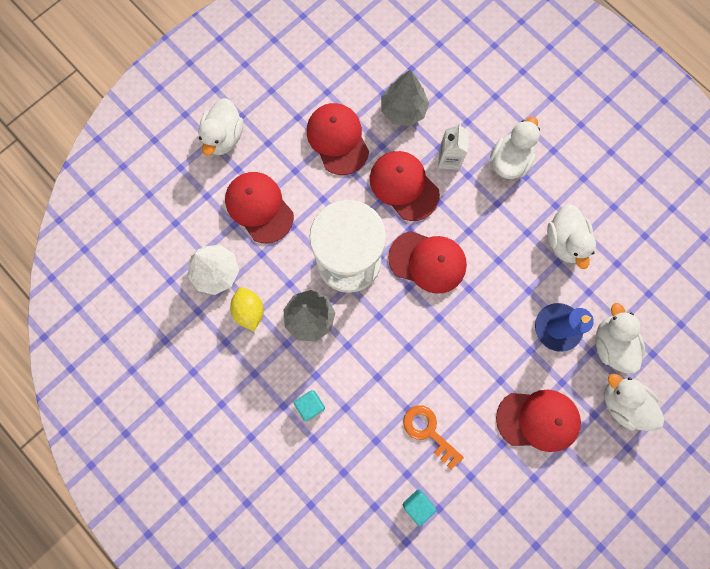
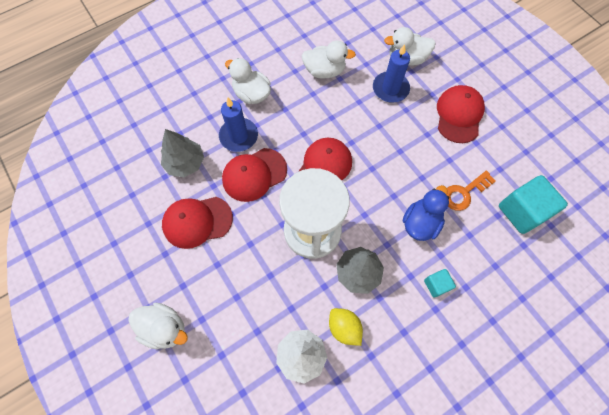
camera: 80 degrees left, 10 degrees down
red cap [225,172,294,243] -> none
yellow lemon [230,287,264,331] -> yellow lemon turned 60 degrees clockwise [329,308,363,346]
turquoise cube [403,489,436,526] -> turquoise cube [499,175,568,234], size x1.97
white carton [438,123,469,170] -> blue candle [219,98,258,152]
white duck [604,374,664,431] -> none
none -> blue duck [402,185,449,241]

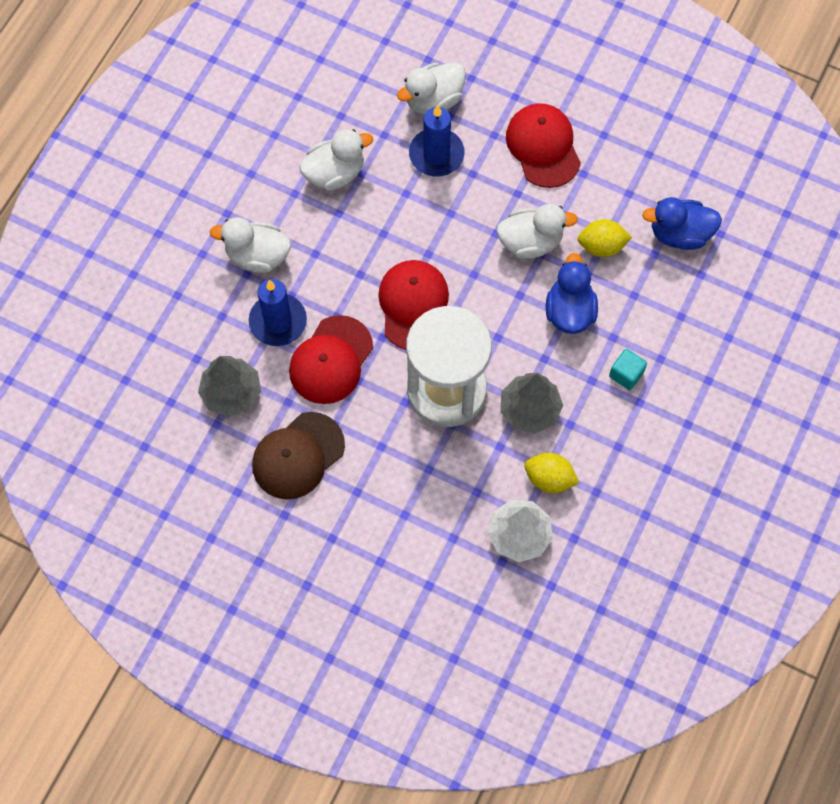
camera: 30 degrees left, 0 degrees up
white duck [128,302,188,349] -> white duck moved to [496,204,578,259]
red cap [162,197,233,249] -> brown cap [252,412,345,499]
orange key [447,170,495,211] -> yellow lemon [577,219,632,257]
turquoise cube [499,175,568,234] -> blue duck [642,197,722,250]

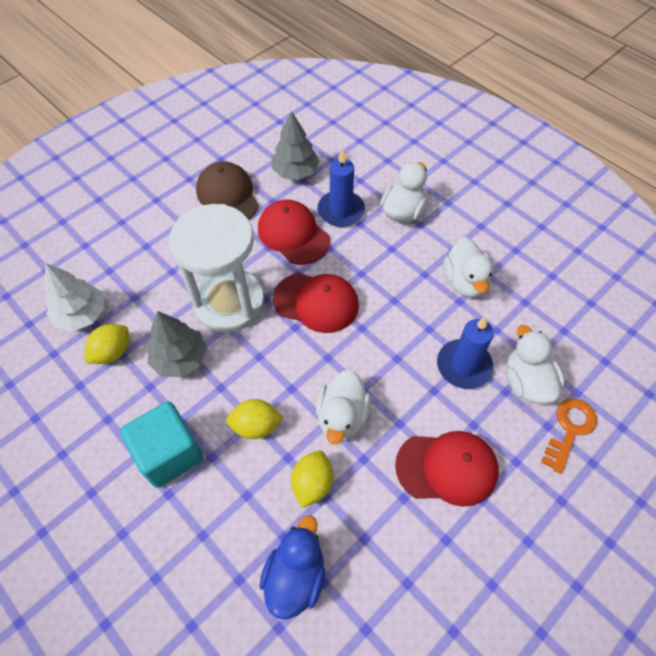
camera: 110 degrees right, 10 degrees down
blue duck [546,253,598,334] -> yellow lemon [226,399,284,439]
turquoise cube [609,349,647,390] -> turquoise cube [120,401,203,488], size x1.97
none -> orange key [541,399,597,474]

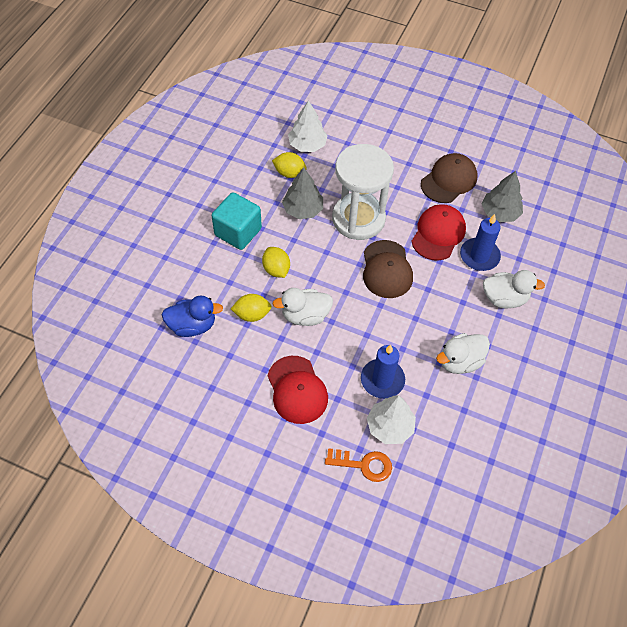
camera: 65 degrees right, 0 degrees up
red cap [273,273,359,333] -> brown cap [363,240,413,298]
white duck [507,325,565,404] -> white tree [367,396,416,444]

